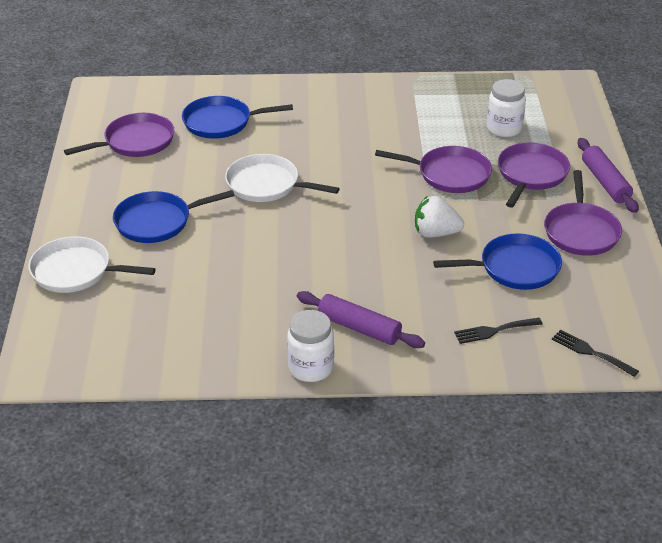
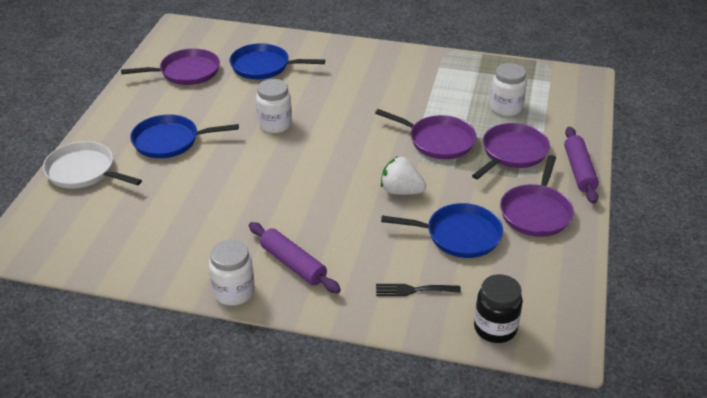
camera: 15 degrees right, 0 degrees up
white pan [225,154,340,202] -> white jar [256,79,292,133]
black fork [552,329,639,377] -> black jar [474,274,523,343]

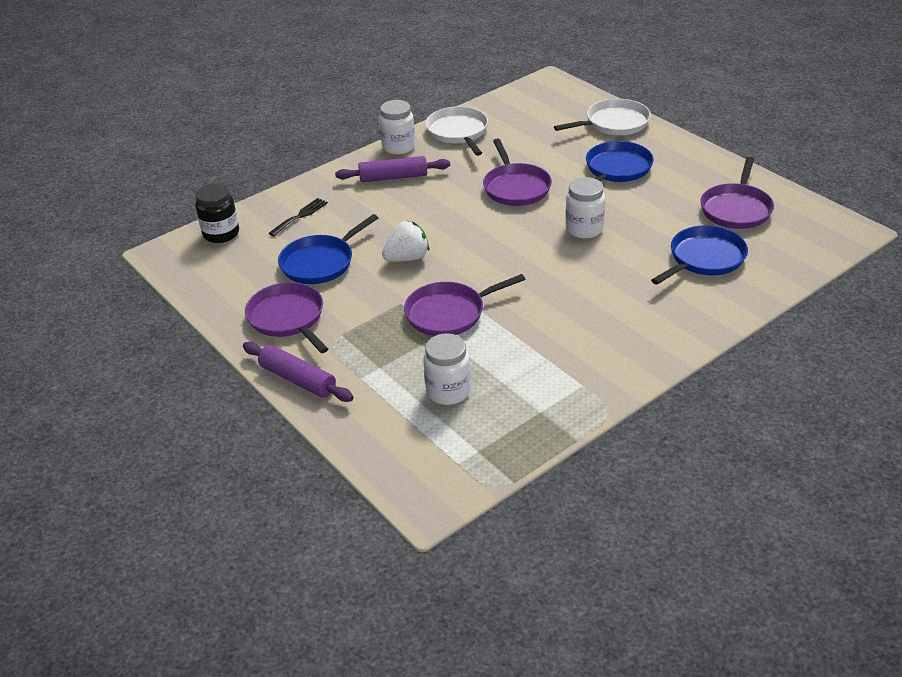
camera: 130 degrees right, 0 degrees up
purple pan [472,123,550,179] -> purple pan moved to [483,138,552,206]
none -> white pan [425,106,488,156]

